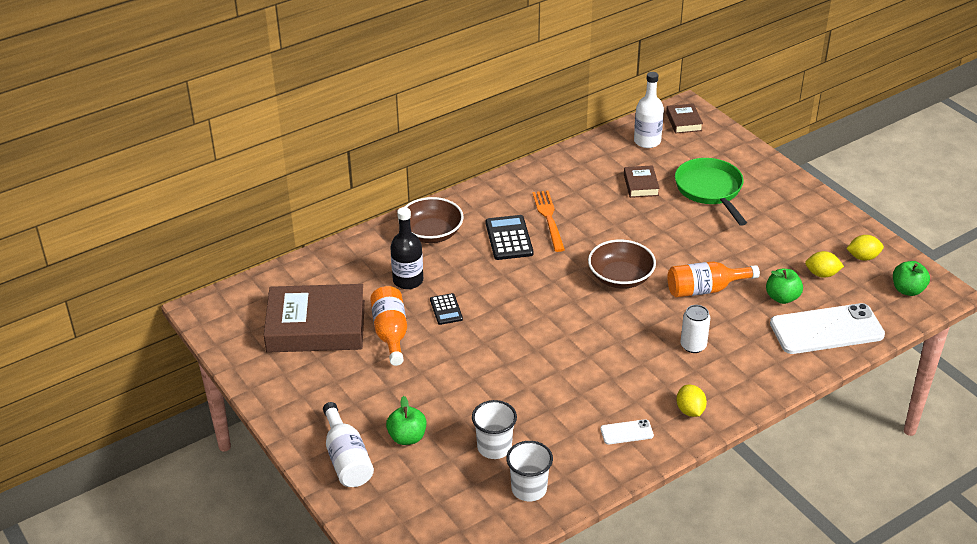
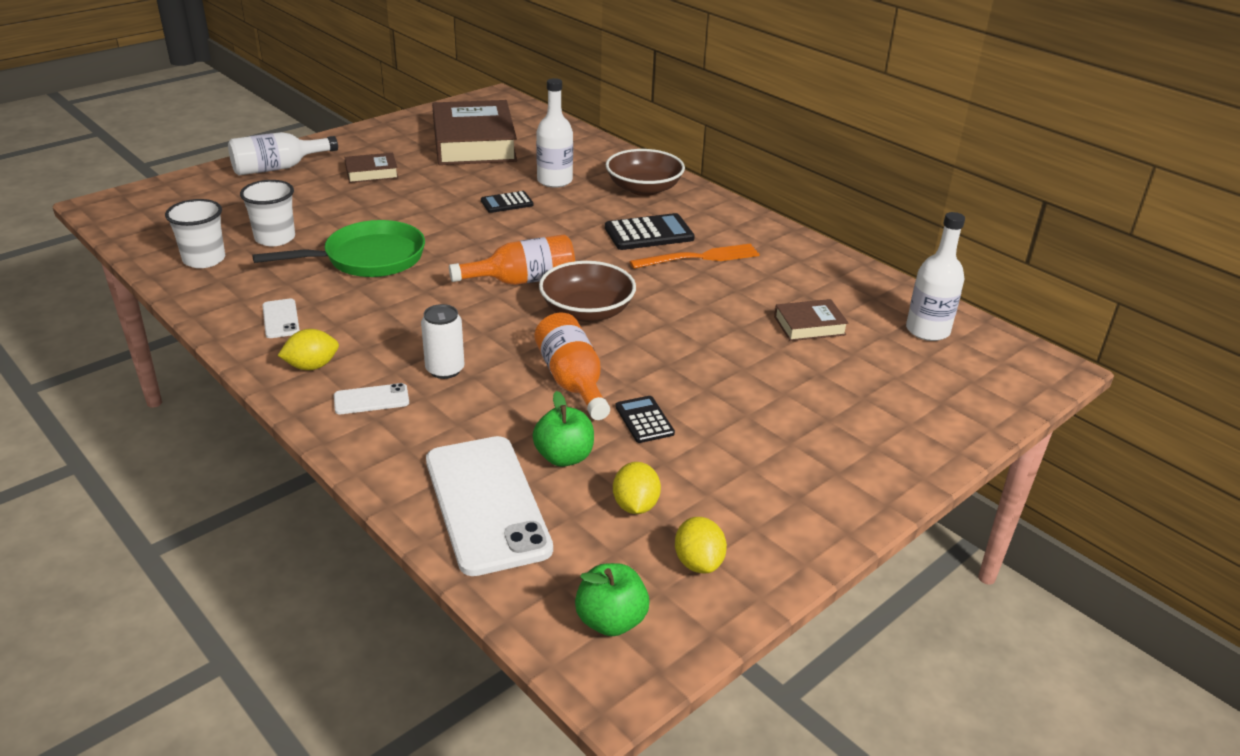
camera: 80 degrees right, 5 degrees down
orange bottle [370,286,407,366] -> orange bottle moved to [449,234,575,285]
green apple [386,396,427,445] -> none
black bottle [390,207,423,289] -> white bottle [536,78,573,188]
brown book [666,103,703,134] -> brown book moved to [344,153,398,183]
green pan [675,158,747,226] -> green pan moved to [252,220,425,277]
none -> white phone [334,383,409,414]
none -> black calculator [615,396,675,443]

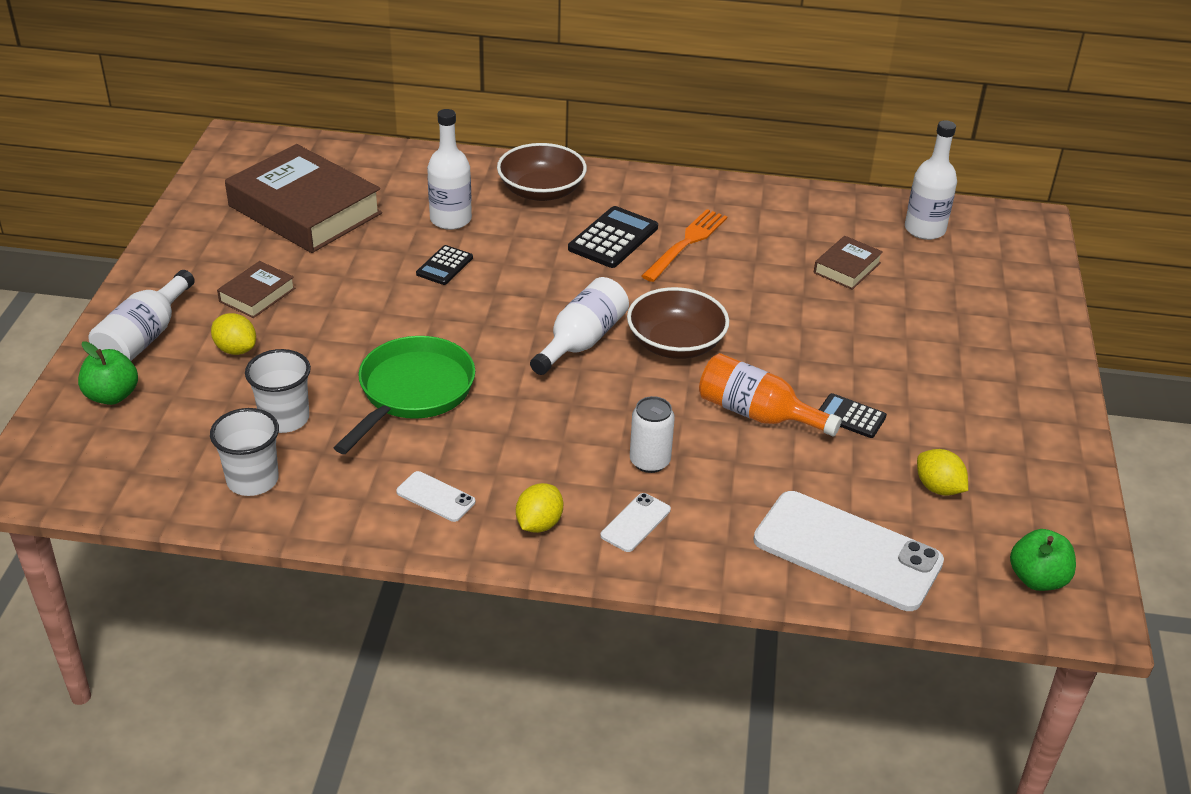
camera: 40 degrees left, 5 degrees up
orange bottle [449,234,575,285] -> white bottle [530,277,629,375]
green apple [533,391,594,467] -> green apple moved to [78,341,138,405]
yellow lemon [675,517,727,573] -> yellow lemon moved to [211,313,256,355]

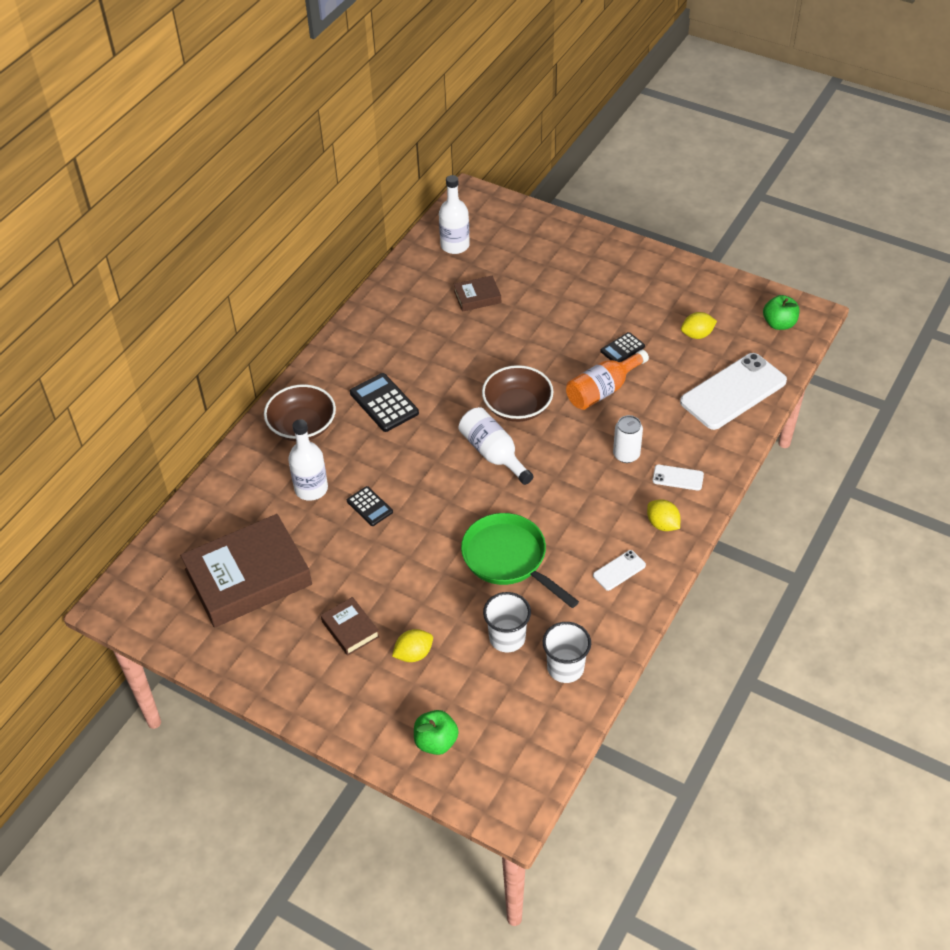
camera: 65 degrees left, 10 degrees up
white bottle [89,270,195,361] -> none
white phone [600,493,671,552] -> white phone turned 45 degrees counterclockwise [652,465,704,491]
orange fork [642,209,727,282] -> none
brown book [814,236,883,290] -> brown book turned 75 degrees counterclockwise [454,276,501,312]

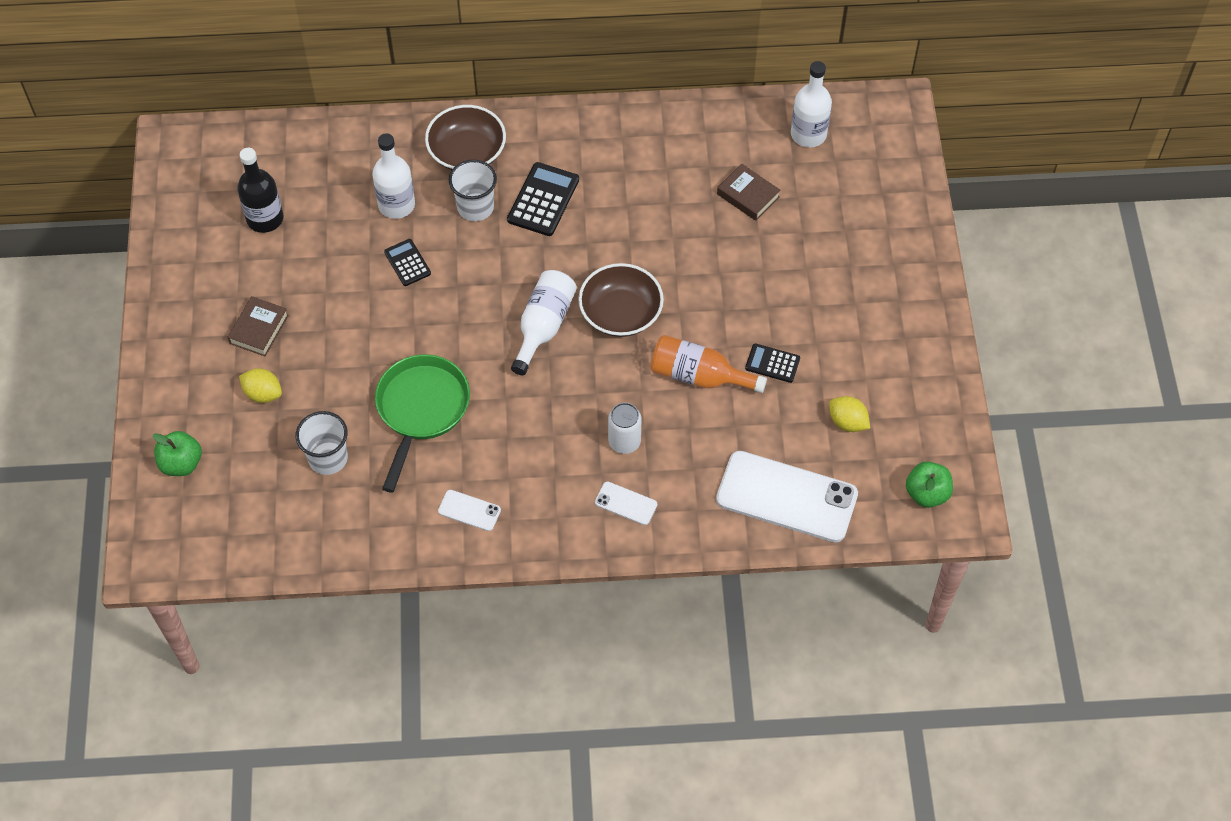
camera: 55 degrees right, 10 degrees up
brown book [180,514,312,628] -> black bottle [237,148,283,233]
black calculator [347,486,393,526] -> black calculator turned 135 degrees clockwise [384,239,431,286]
white cup [543,622,591,683] -> white cup moved to [449,160,497,221]
yellow lemon [647,500,680,531] -> none
white phone [652,465,704,491] -> white phone turned 45 degrees counterclockwise [595,482,657,525]

